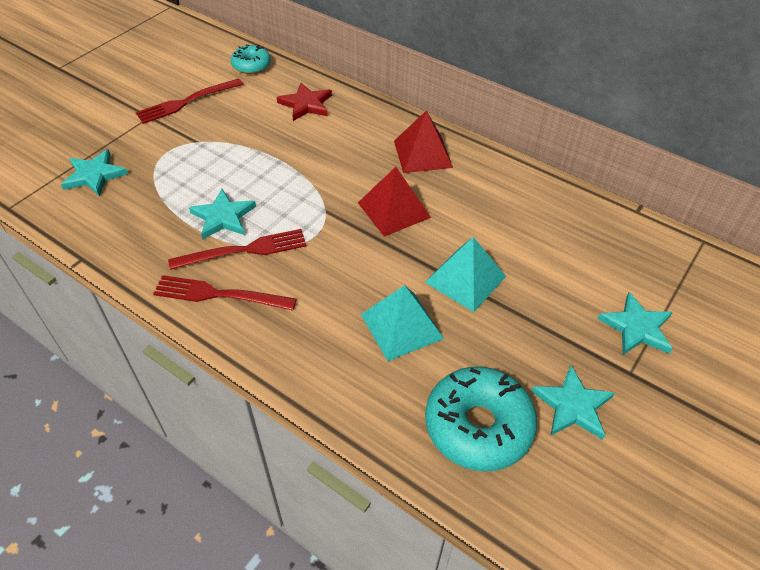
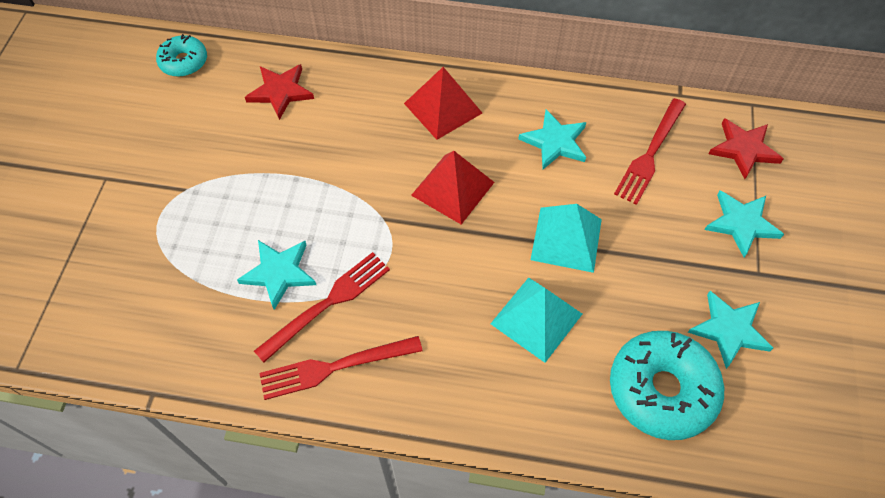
camera: 25 degrees left, 10 degrees up
turquoise star [61,149,128,196] -> turquoise star moved to [518,109,586,169]
red fork [136,78,243,124] -> red fork moved to [614,98,686,205]
none -> red star [709,118,784,179]

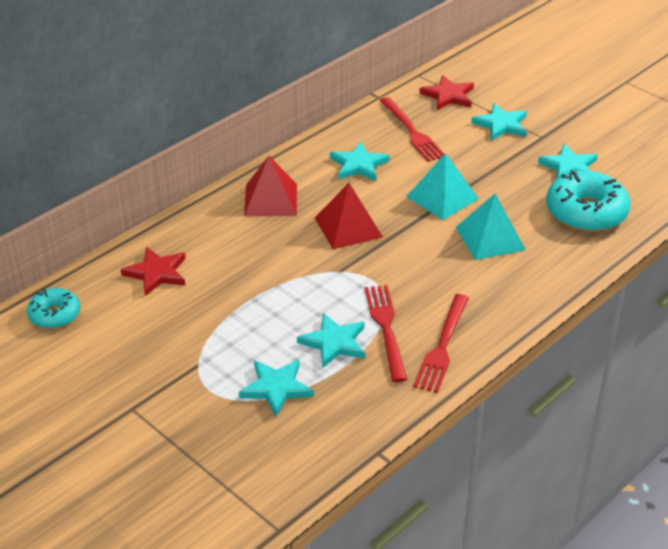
camera: 55 degrees left, 20 degrees down
none -> turquoise star [239,360,314,417]

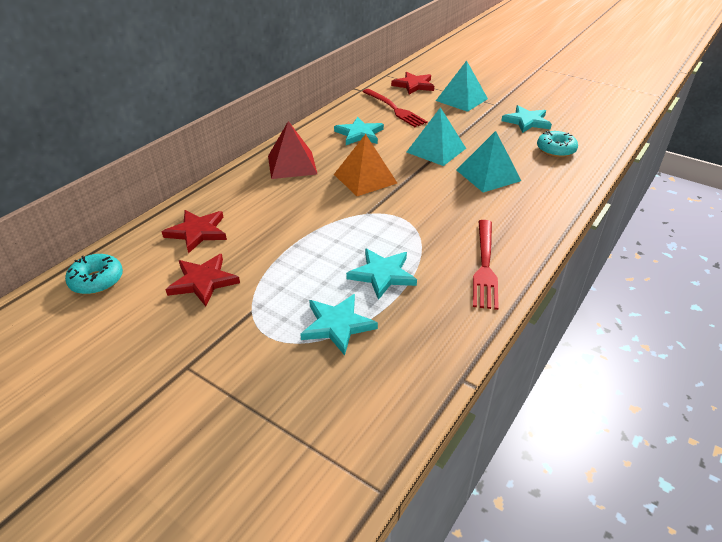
camera: 10 degrees left, 0 degrees up
red pyramid [315,183,383,249] -> orange pyramid [334,134,397,196]
red fork [365,285,407,382] -> none
turquoise star [471,103,527,141] -> turquoise pyramid [436,60,488,112]
turquoise donut [546,170,630,232] -> turquoise donut [537,131,578,157], size x0.58
none -> red star [165,254,240,307]

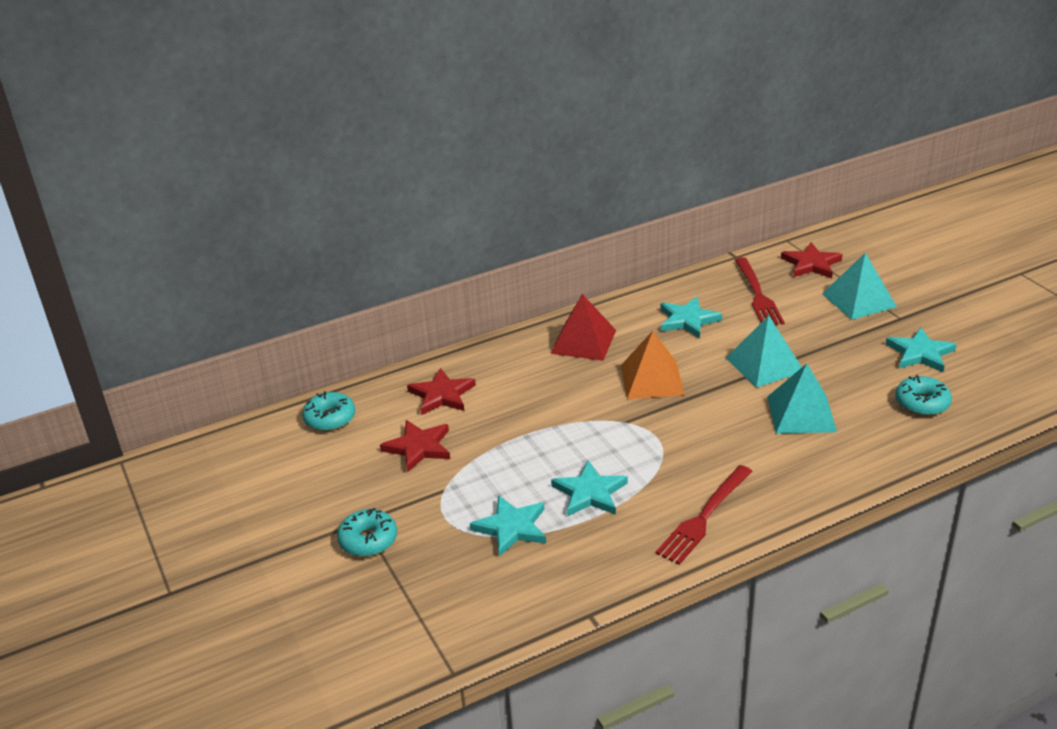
camera: 30 degrees right, 5 degrees down
none -> turquoise donut [337,508,397,557]

